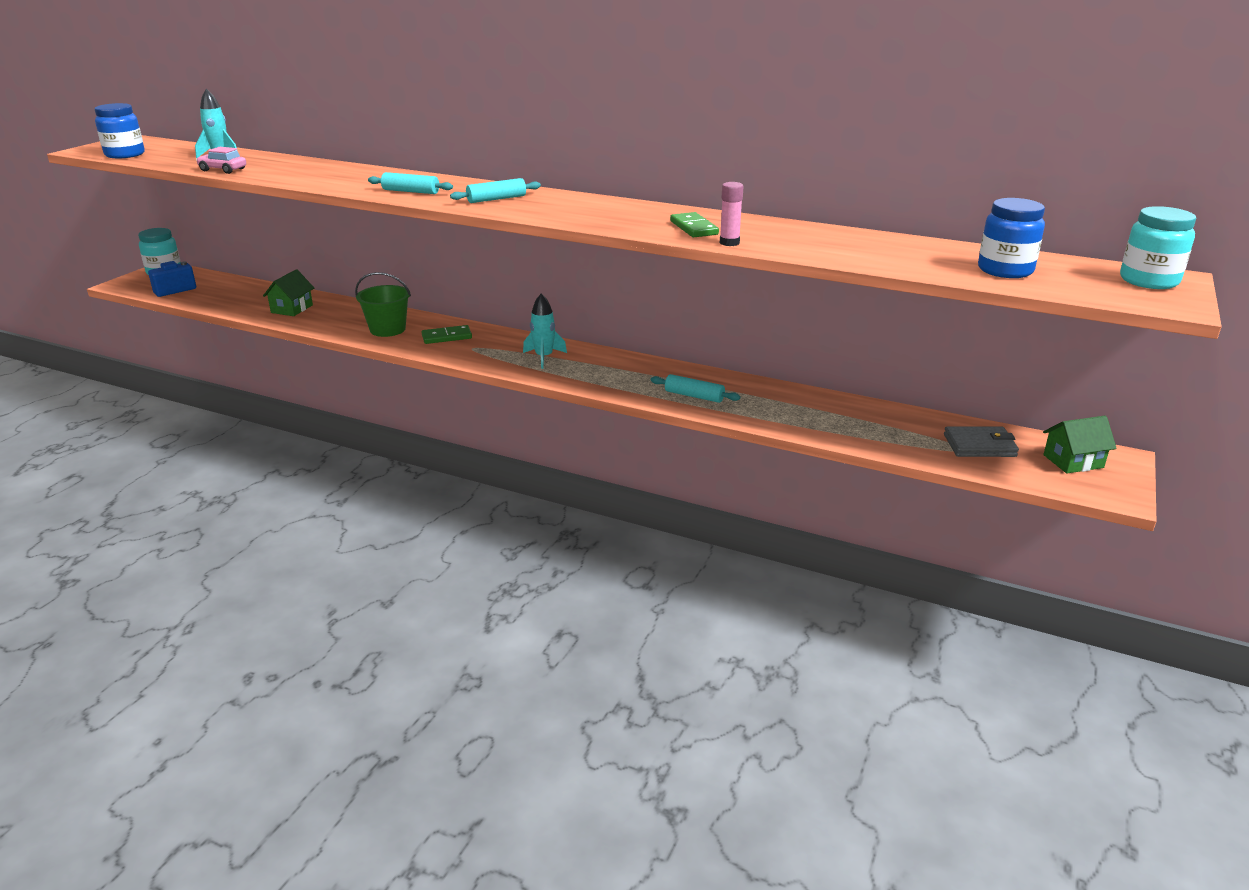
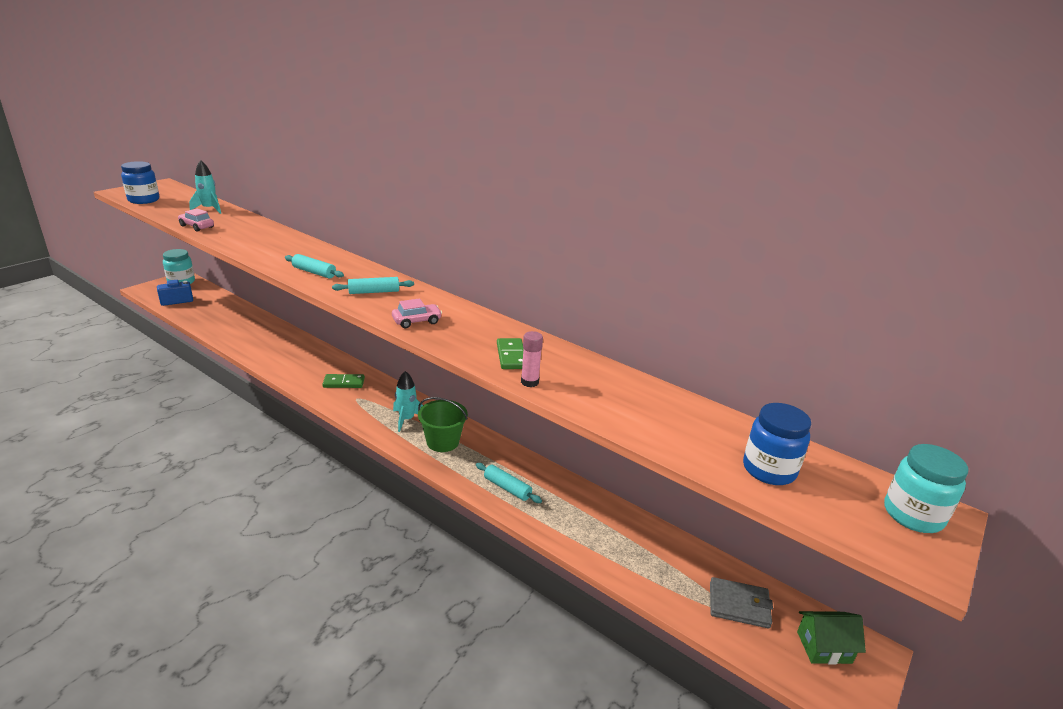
camera: 10 degrees right, 0 degrees up
green house [263,269,314,316] -> none
green bucket [355,272,411,337] -> green bucket moved to [418,397,468,452]
none -> pink car [392,298,442,328]

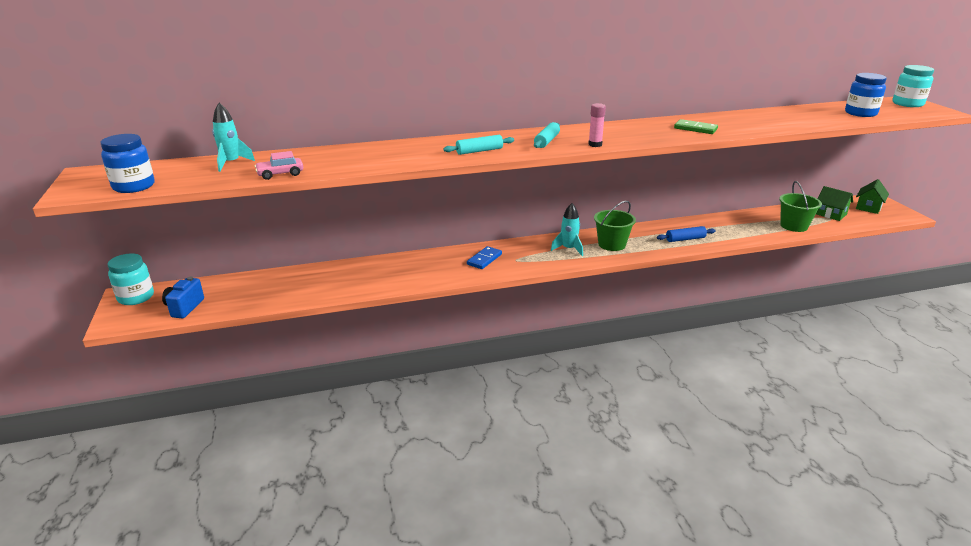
camera: 50 degrees left, 0 degrees up
green domino [322,374,365,388] -> blue domino [467,246,502,269]
pink car [392,298,442,328] -> none
turquoise rolling pin [476,463,542,503] -> blue rolling pin [657,226,716,242]
pink glue stick [521,331,543,387] -> pink glue stick moved to [588,103,606,147]
grey wallet [710,577,773,629] -> green house [816,186,853,221]
none -> green bucket [779,181,822,232]

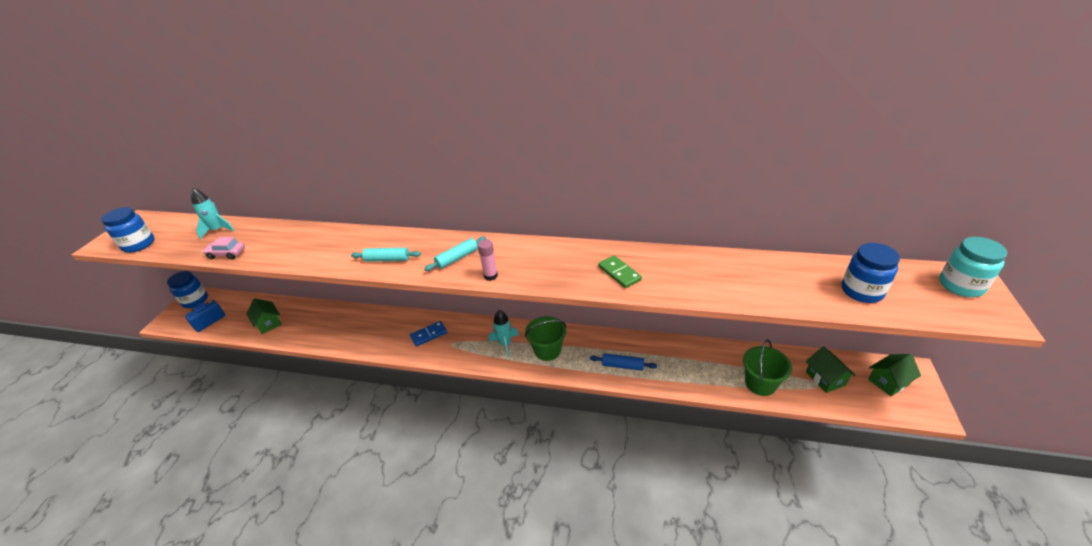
camera: 30 degrees right, 10 degrees up
turquoise jar [108,253,154,305] -> blue jar [167,271,208,308]
none -> green house [247,298,282,334]

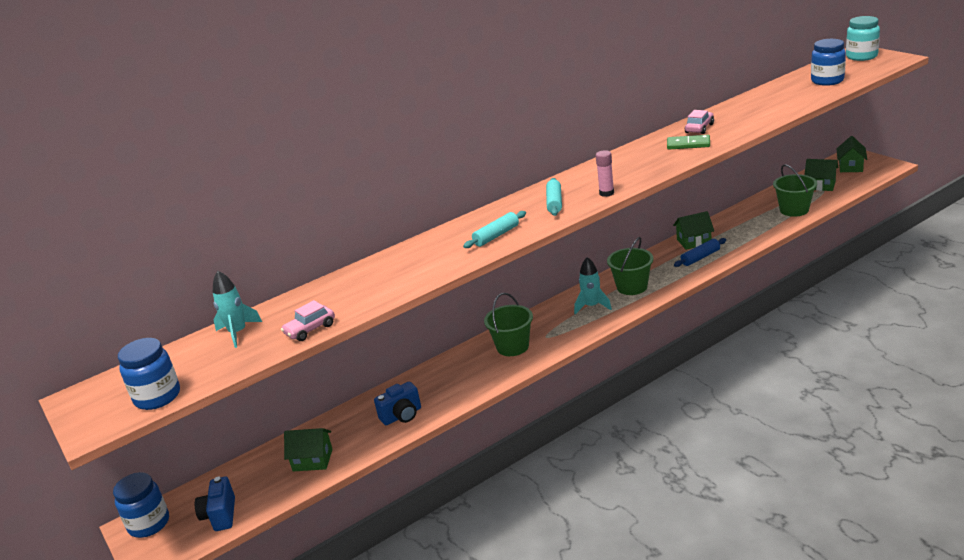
camera: 45 degrees left, 10 degrees down
blue domino [410,321,447,347] -> green bucket [484,293,533,356]
none -> blue camera [374,382,421,425]
none -> green house [673,211,714,250]
none -> pink car [685,110,714,134]

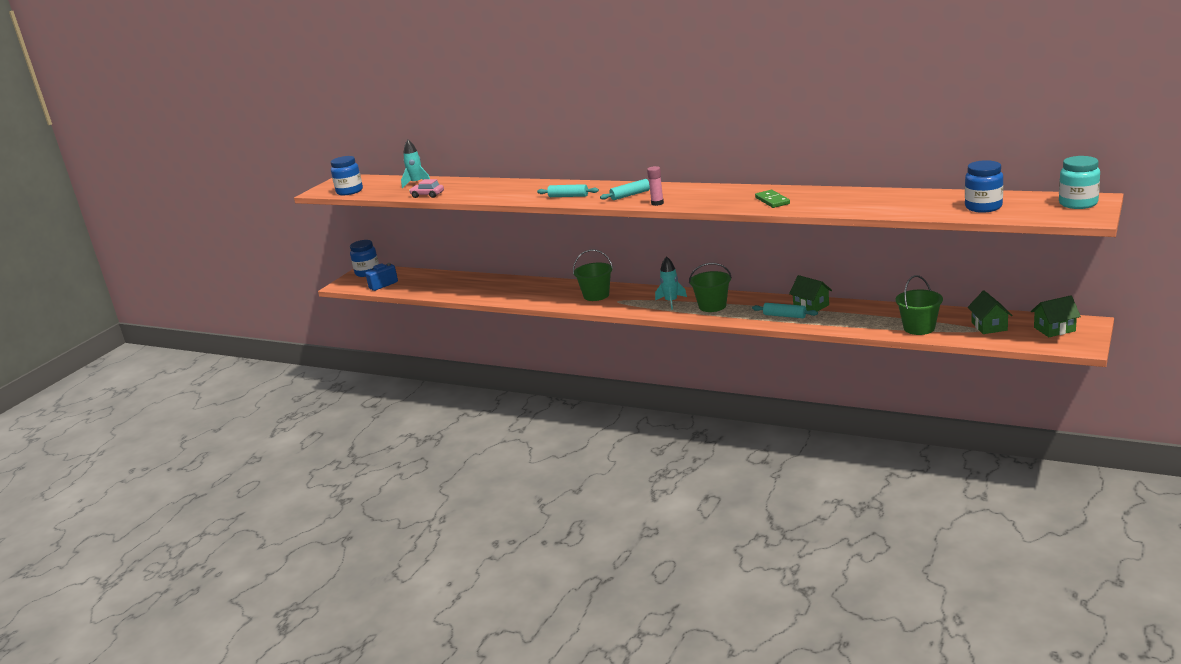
camera: 60 degrees right, 5 degrees down
green house [284,428,333,472] -> none
blue camera [374,382,421,425] -> none
blue rolling pin [674,238,726,267] -> turquoise rolling pin [752,303,818,318]
pink car [685,110,714,134] -> none

